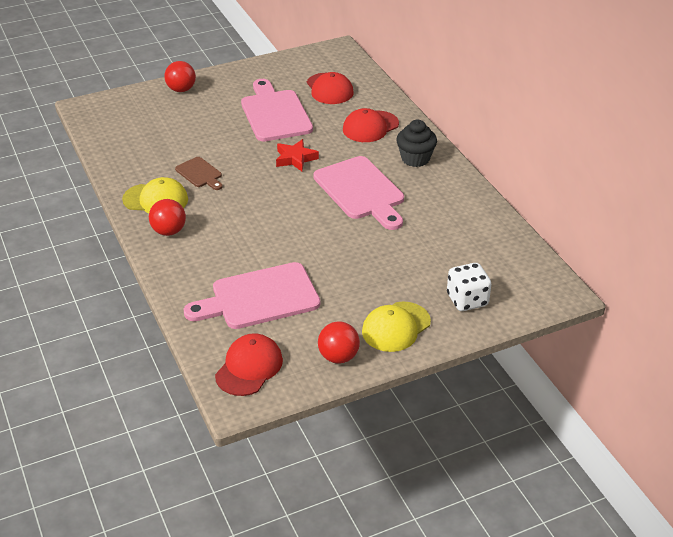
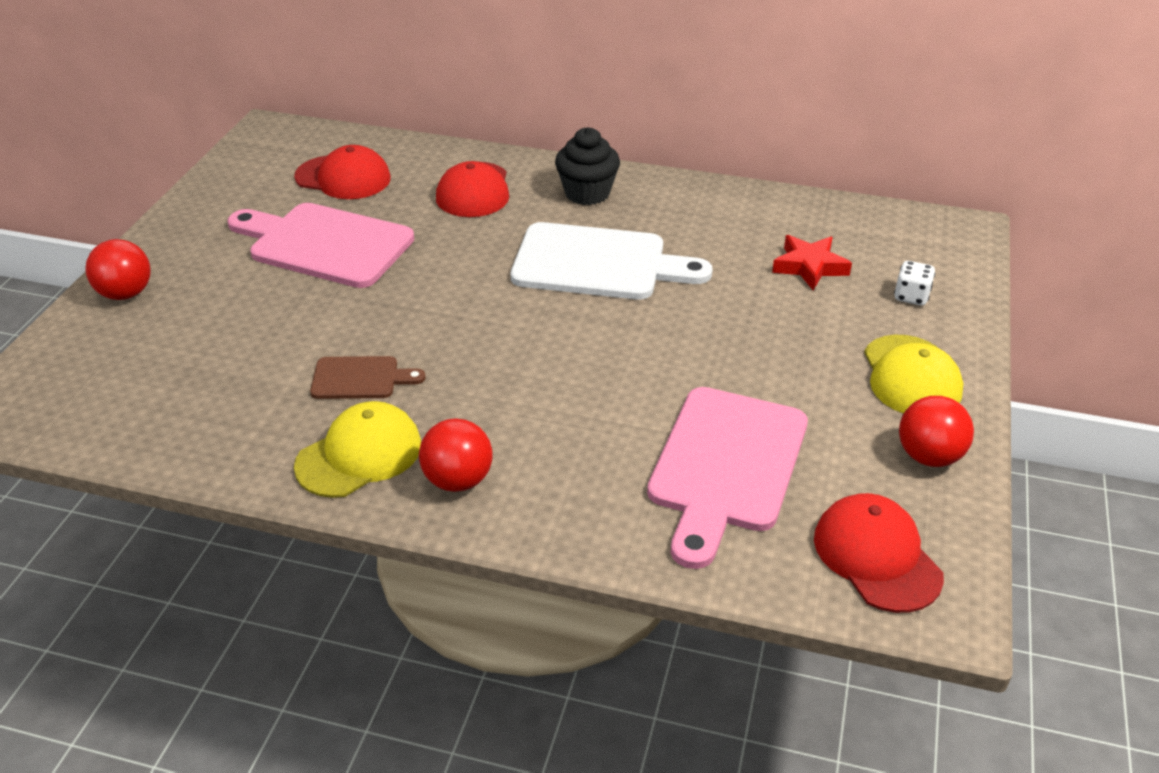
camera: 50 degrees left, 0 degrees up
red star [276,139,319,171] -> red star moved to [772,235,852,290]
pink cutting board [314,156,404,230] -> white cutting board [511,222,713,300]
white dice [447,263,491,311] -> white dice [894,261,935,306], size x0.61

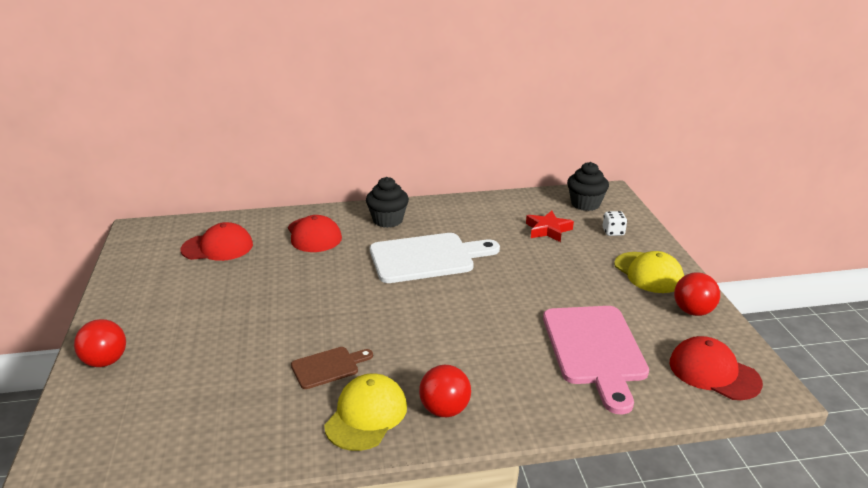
camera: 25 degrees left, 10 degrees down
pink cutting board [228,203,414,288] -> none
none -> black cupcake [567,162,609,211]

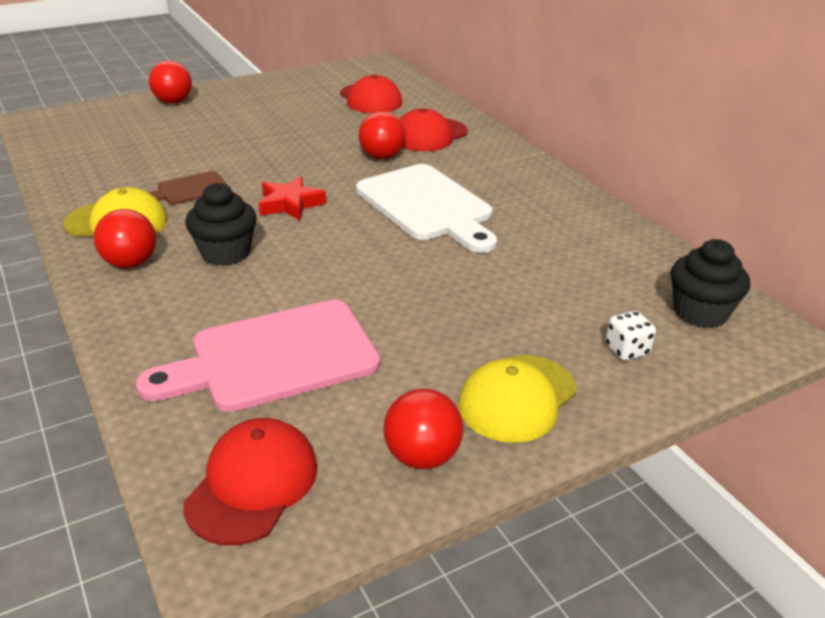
camera: 70 degrees right, 5 degrees up
brown cutting board [291,347,373,389] -> brown cutting board turned 105 degrees clockwise [148,171,228,205]
black cupcake [366,177,409,228] -> black cupcake moved to [185,183,257,266]
red star [526,211,574,242] -> red star moved to [259,176,326,221]
none -> red ball [359,112,405,159]

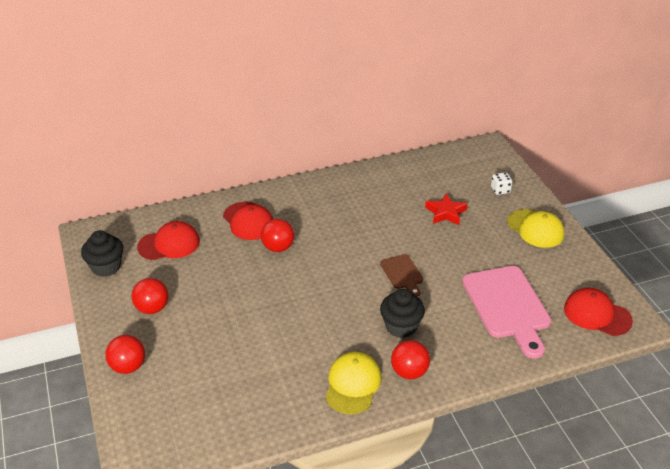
camera: 80 degrees left, 5 degrees up
brown cutting board [148,171,228,205] -> brown cutting board moved to [380,254,423,297]
red star [259,176,326,221] -> red star moved to [425,193,467,225]
white cutting board [356,164,497,253] -> none
red ball [383,389,463,469] -> red ball moved to [131,278,168,314]
black cupcake [671,239,750,328] -> black cupcake moved to [81,230,123,277]

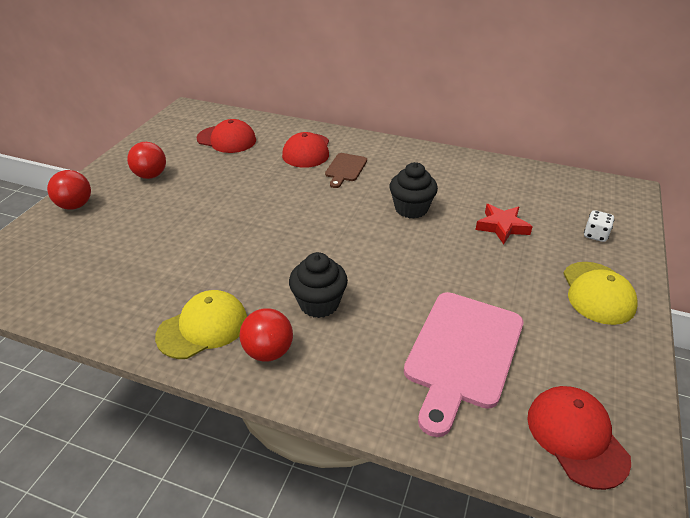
camera: 40 degrees right, 0 degrees up
black cupcake [81,230,123,277] -> black cupcake moved to [390,162,438,219]
red ball [261,219,294,252] -> none
brown cutting board [380,254,423,297] -> brown cutting board moved to [325,153,367,188]

